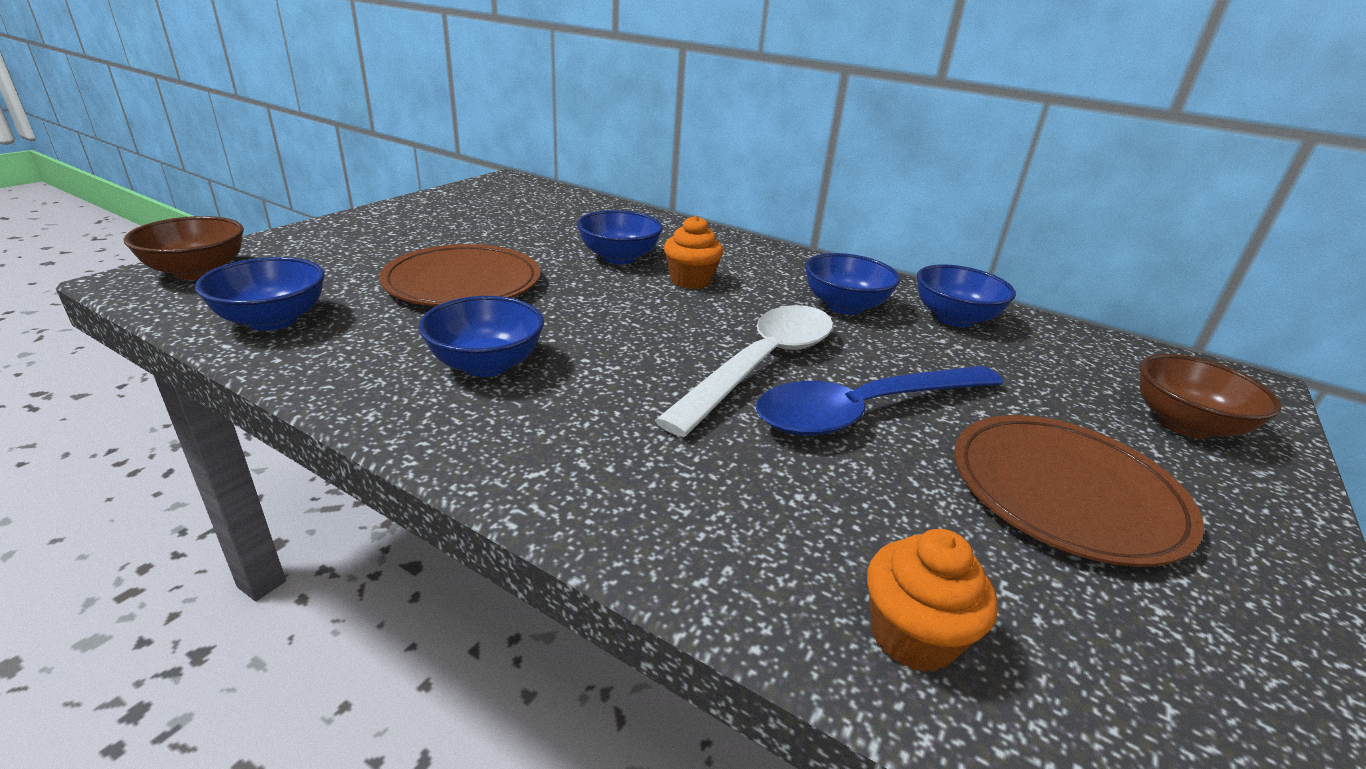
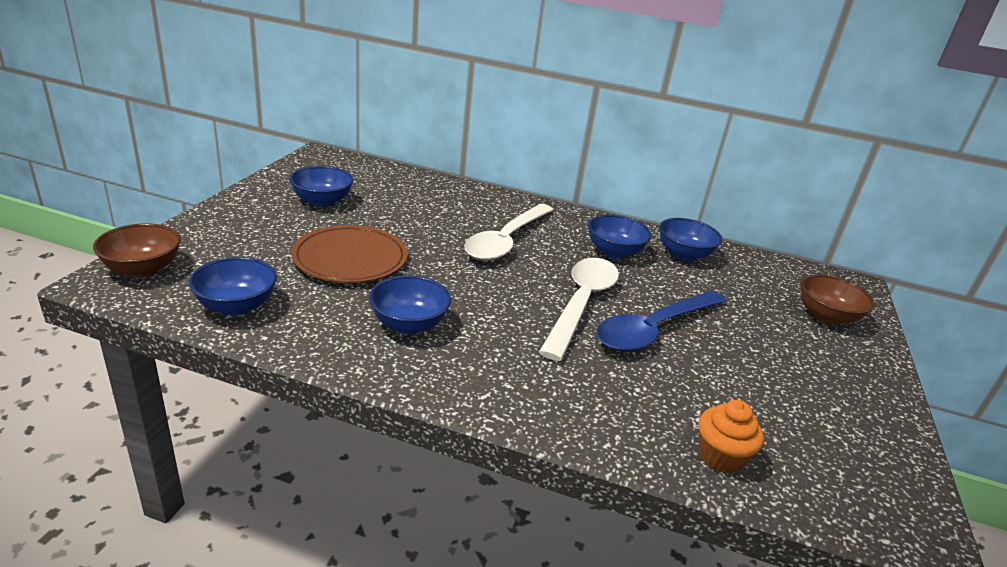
camera: 15 degrees left, 0 degrees up
blue bowl [577,210,663,264] -> blue bowl moved to [289,166,354,207]
orange cupcake [664,215,723,289] -> white spoon [464,204,553,261]
brown plate [954,415,1204,567] -> none

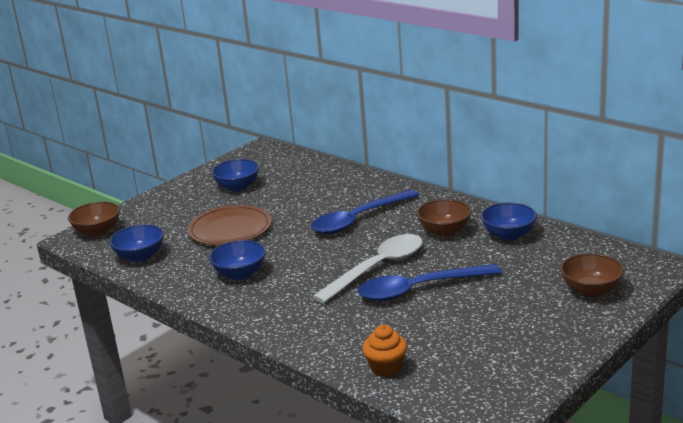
camera: 30 degrees right, 5 degrees down
white spoon [464,204,553,261] -> blue spoon [311,189,419,234]
blue bowl [588,215,651,259] -> brown bowl [416,199,471,237]

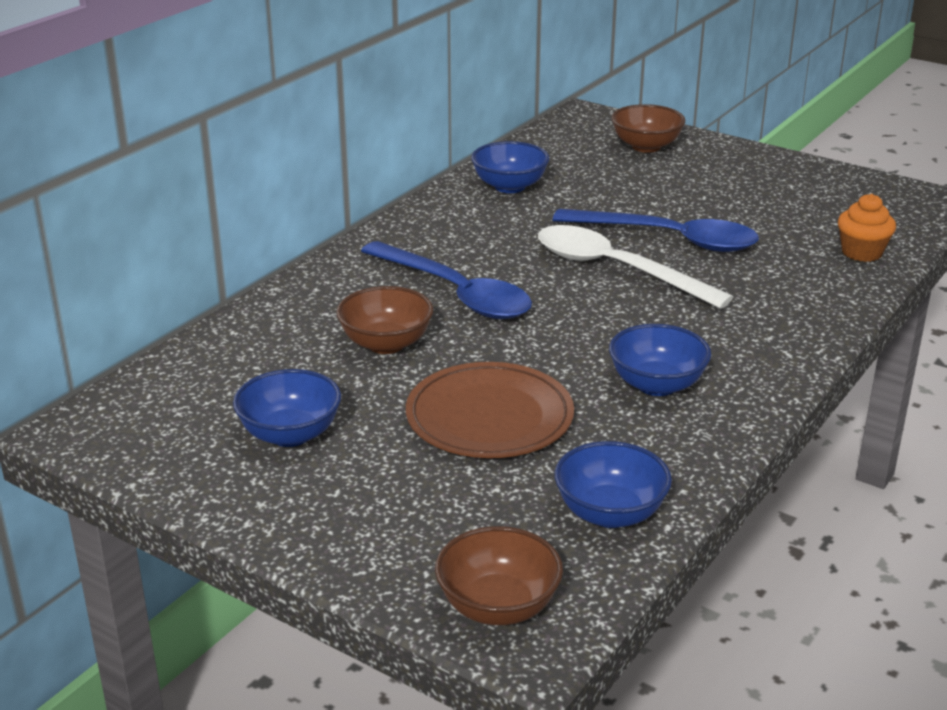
camera: 100 degrees left, 5 degrees up
blue spoon [358,264,502,301] -> blue spoon turned 45 degrees counterclockwise [553,209,759,252]
brown bowl [416,199,471,237] -> brown bowl moved to [336,286,433,354]

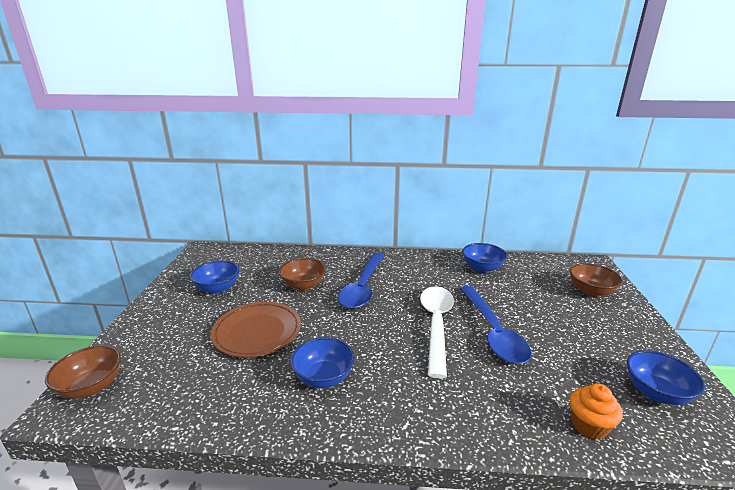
camera: 60 degrees right, 5 degrees down
blue bowl [554,441,672,528] -> blue bowl moved to [627,350,705,405]

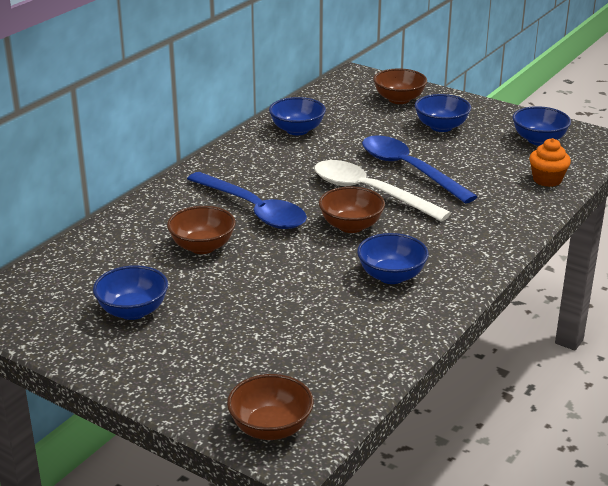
camera: 60 degrees left, 5 degrees up
brown plate [211,302,301,358] -> none
blue spoon [460,286,531,364] -> blue spoon turned 150 degrees counterclockwise [362,136,478,204]
none -> brown bowl [319,186,385,233]
none -> blue bowl [415,94,471,132]

